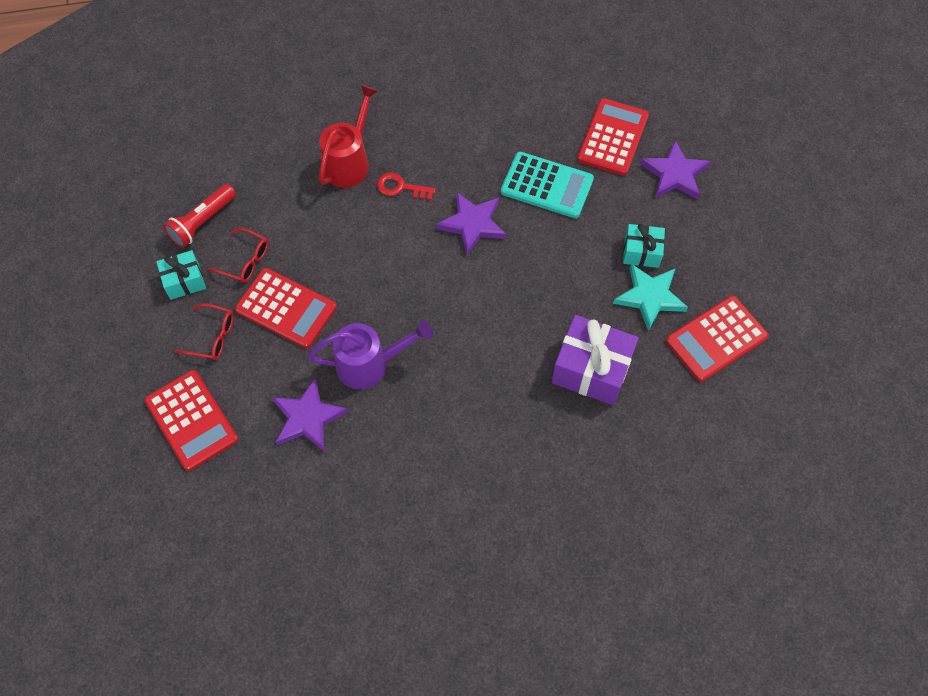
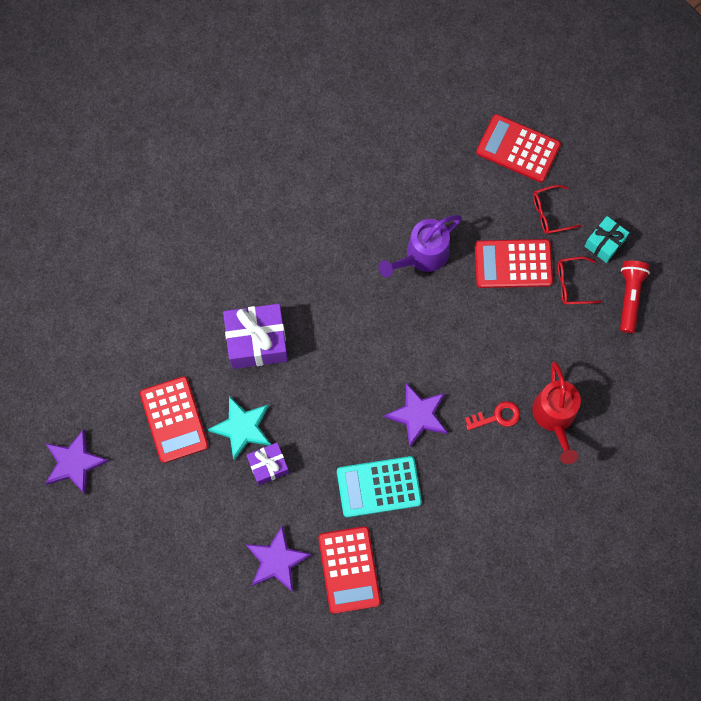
camera: 150 degrees right, 10 degrees up
purple star [272,378,348,451] -> purple star moved to [45,429,109,495]
turquoise gift [623,224,665,268] -> purple gift [247,443,289,485]
red calculator [666,296,768,382] -> red calculator turned 135 degrees clockwise [140,376,209,463]

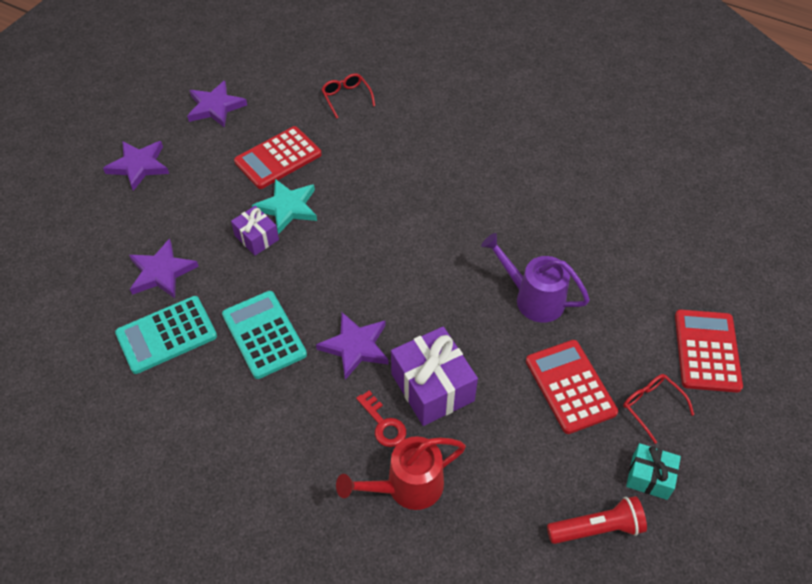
camera: 70 degrees right, 20 degrees down
purple gift [223,304,288,369] -> purple gift moved to [391,327,478,426]
red calculator [318,526,381,614] -> turquoise calculator [115,296,217,374]
red glasses [558,257,602,305] -> red glasses moved to [321,73,375,119]
none -> purple star [103,141,169,191]

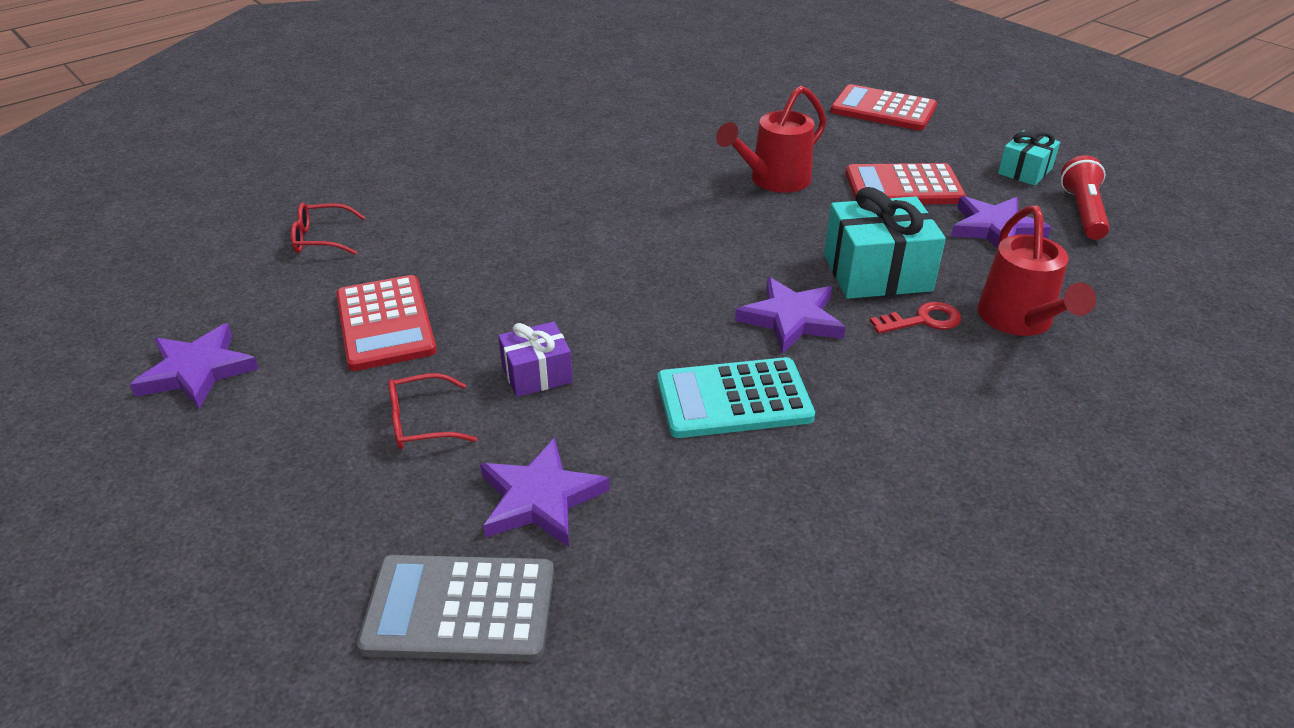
camera: 70 degrees left, 15 degrees down
purple star [103,141,169,191] -> purple star moved to [951,196,1051,248]
turquoise calculator [115,296,217,374] -> none
turquoise star [252,179,317,234] -> none
purple gift [391,327,478,426] -> turquoise gift [824,187,946,299]
purple watering can [481,233,590,323] -> red watering can [716,86,826,193]
red glasses [623,374,694,444] -> red glasses moved to [388,373,477,449]
none -> grey calculator [357,555,554,661]

